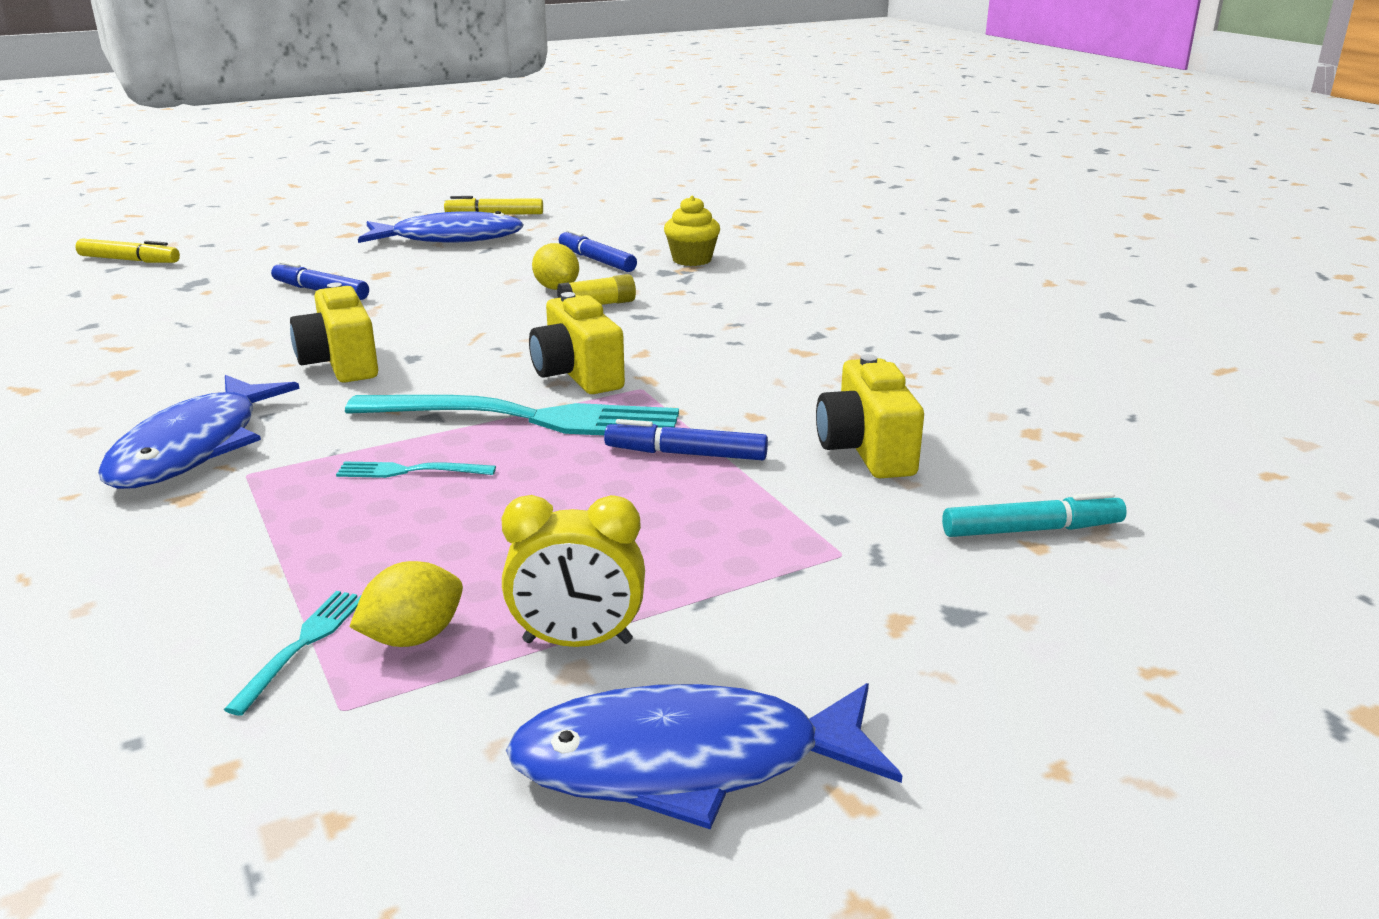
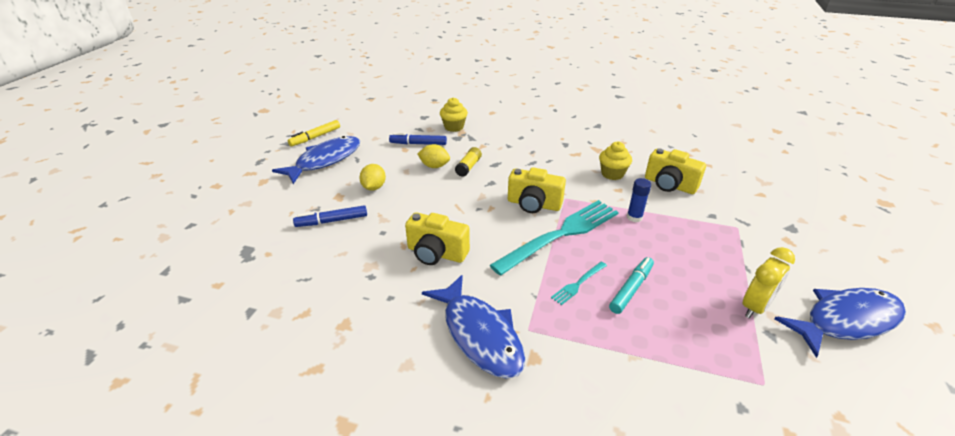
camera: 45 degrees left, 10 degrees up
yellow marker [75,239,180,263] -> none
turquoise fork [223,591,361,715] -> none
yellow lemon [349,561,463,647] -> yellow lemon moved to [359,164,386,191]
blue fish [506,683,902,829] -> blue fish turned 150 degrees counterclockwise [775,288,906,358]
blue marker [604,419,768,460] -> blue glue stick [627,178,651,222]
turquoise marker [942,492,1127,537] -> turquoise marker moved to [609,257,654,314]
none -> yellow cupcake [599,141,632,180]

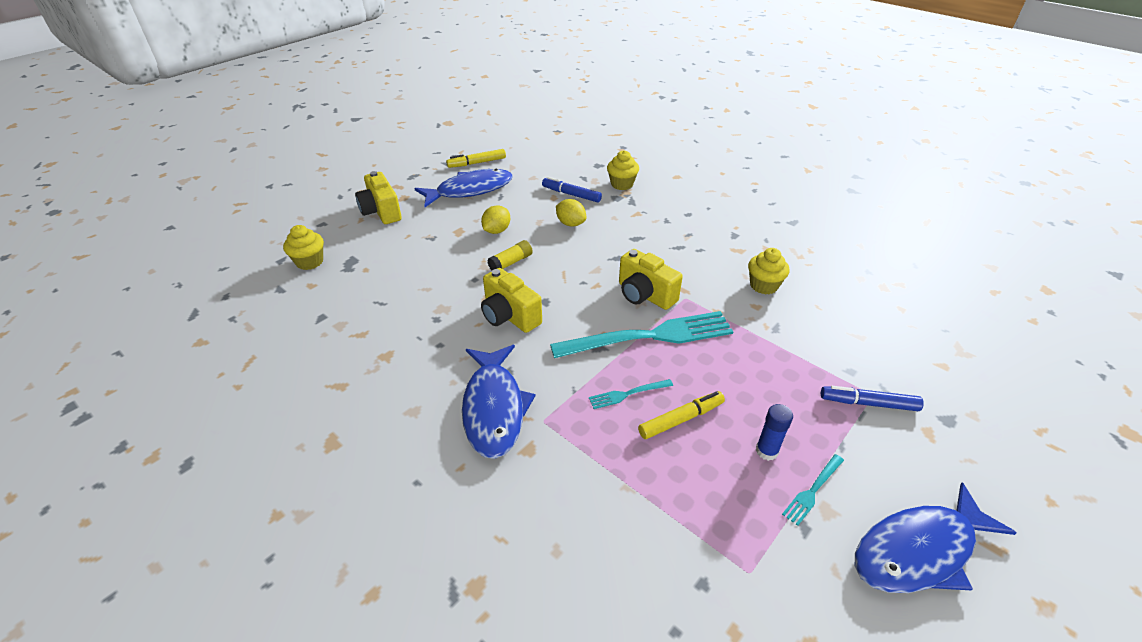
camera: 25 degrees right, 5 degrees up
blue marker [293,205,367,227] -> blue marker moved to [821,386,924,411]
yellow glue stick [455,147,482,177] -> yellow glue stick moved to [487,240,533,271]
turquoise marker [609,257,654,314] -> yellow marker [638,391,725,439]
blue glue stick [627,178,651,222] -> blue glue stick moved to [756,404,793,461]
yellow camera [645,148,706,194] -> yellow camera moved to [355,171,402,224]
yellow clock [743,247,795,318] -> turquoise fork [782,454,844,526]
blue fish [775,288,906,358] -> blue fish turned 150 degrees clockwise [855,482,1017,593]
none -> yellow cupcake [283,225,324,270]

